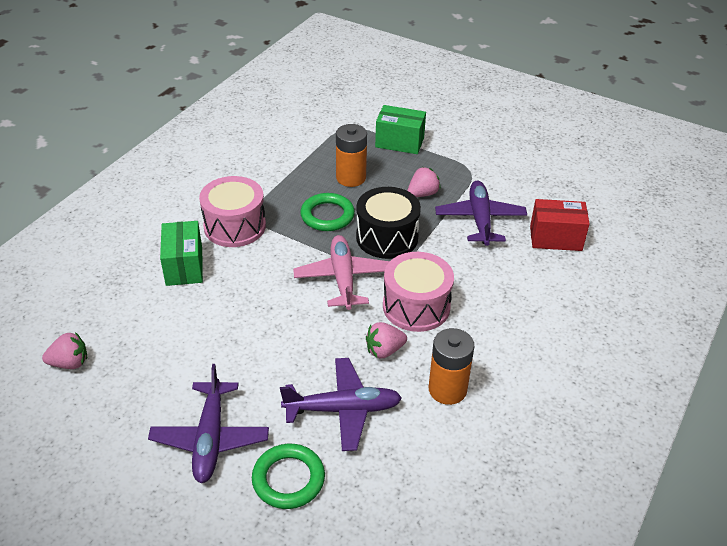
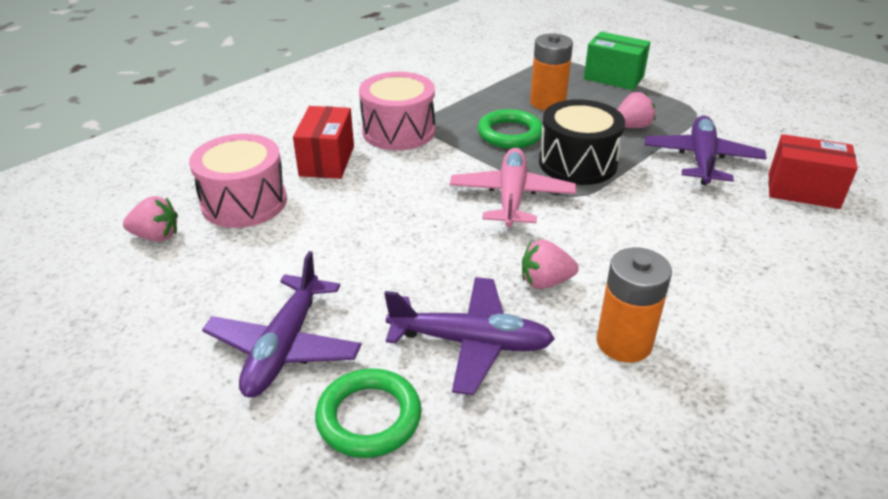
camera: 15 degrees right, 5 degrees down
green box [160,221,203,286] -> red box [293,106,354,179]
pink drum [383,252,454,332] -> pink drum moved to [189,134,287,228]

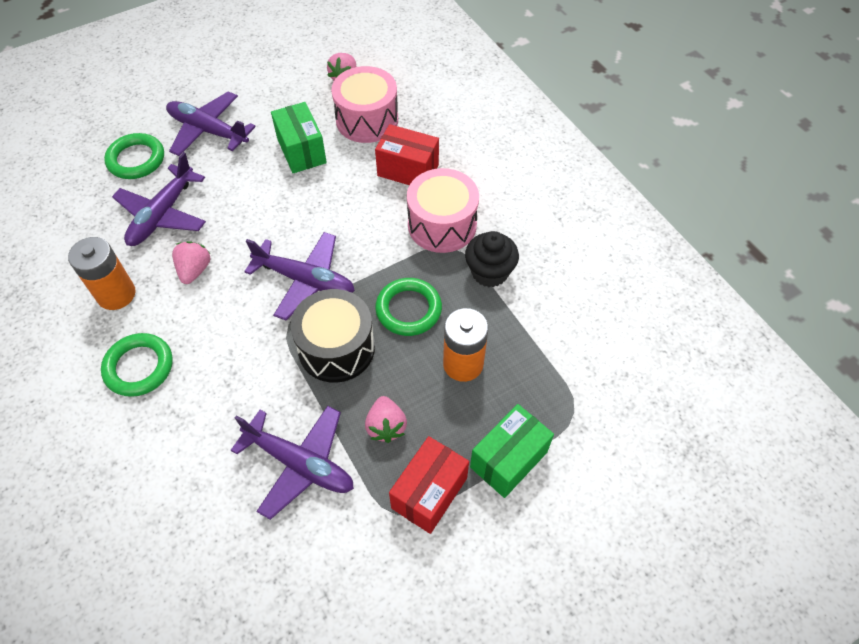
camera: 105 degrees right, 20 degrees up
pink plane [450,148,576,227] -> purple plane [244,232,355,320]
red box [768,134,858,209] -> red box moved to [389,436,469,534]
none -> green ring [101,333,173,397]
none -> green box [271,102,327,173]
none -> black cupcake [465,231,519,287]

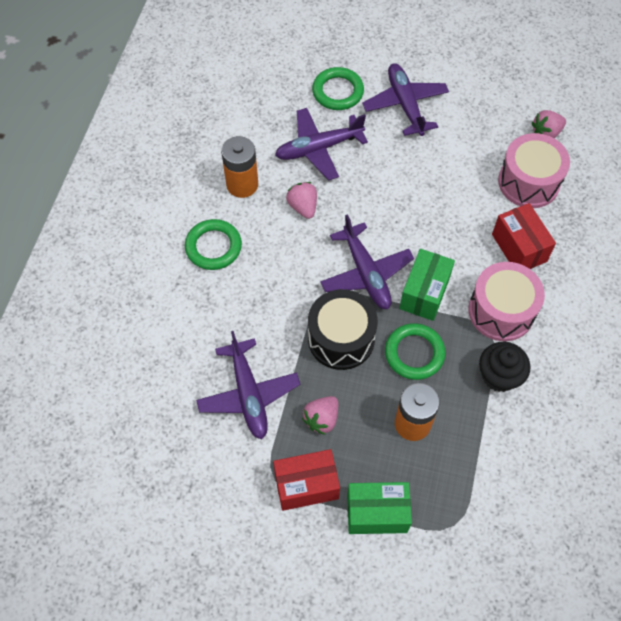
camera: 45 degrees right, 5 degrees up
pink strawberry [172,241,211,284] -> pink strawberry turned 75 degrees counterclockwise [286,182,317,219]
green box [271,102,327,173] -> green box moved to [399,249,455,321]

